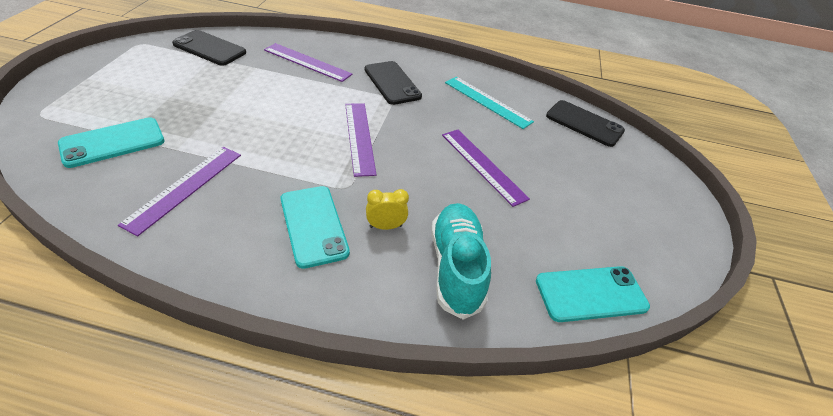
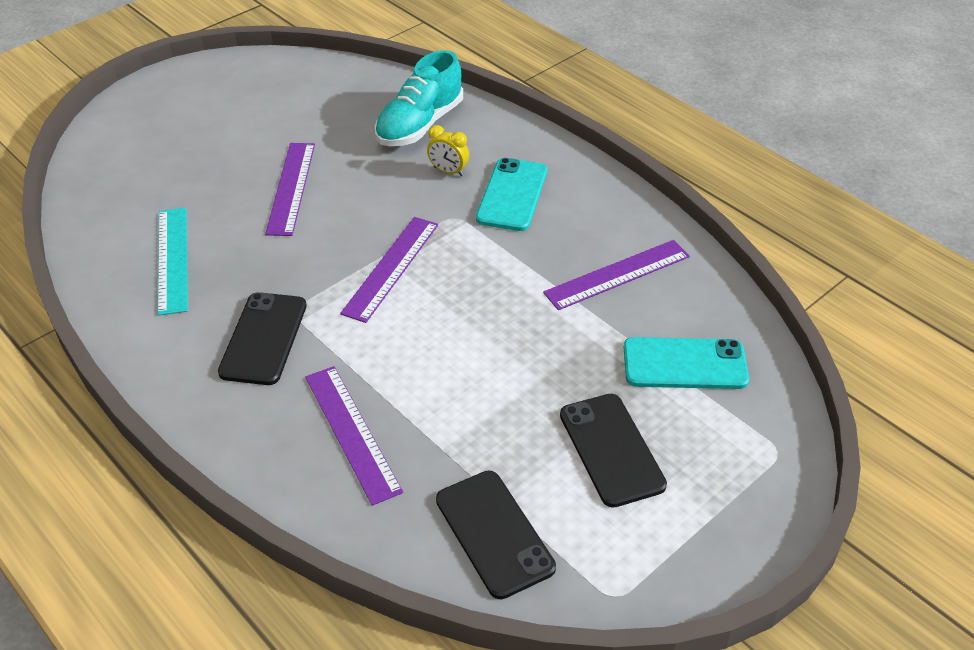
camera: 140 degrees left, 0 degrees up
turquoise phone [536,266,650,322] -> none
black phone [546,100,625,147] -> black phone moved to [560,394,667,508]

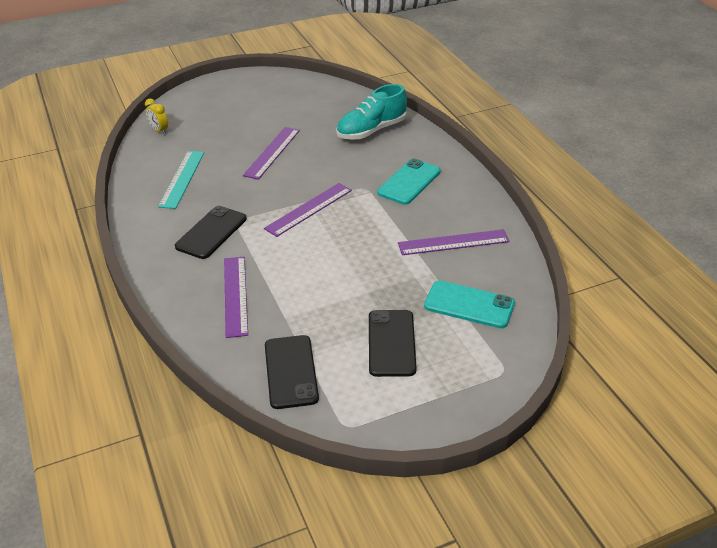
camera: 20 degrees right, 5 degrees down
yellow clock [427,125,469,176] -> yellow clock moved to [145,99,168,134]

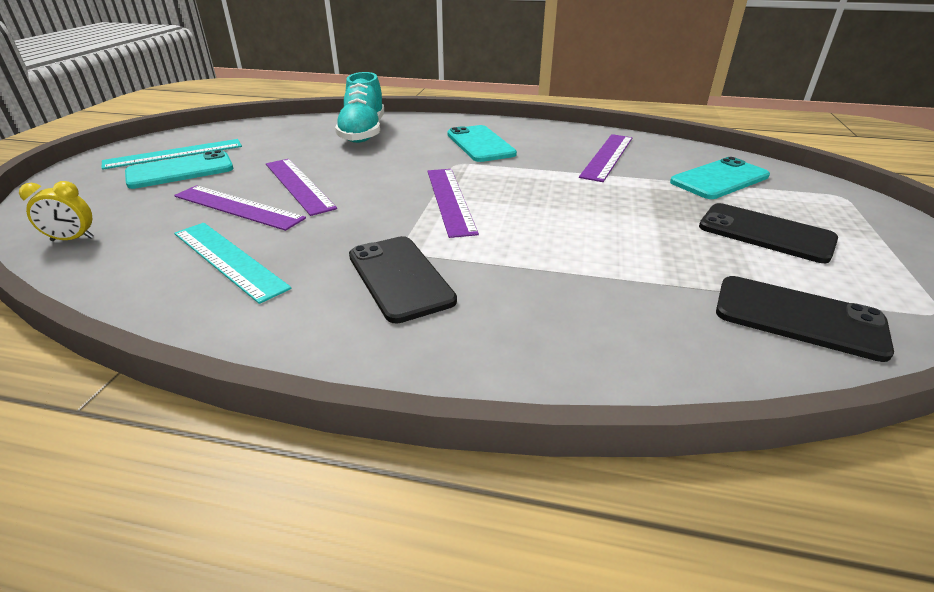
camera: 55 degrees left, 5 degrees down
purple ruler [224,257,248,338] -> purple ruler moved to [174,185,306,231]
none -> turquoise ruler [101,139,242,170]
none -> turquoise phone [125,150,233,189]

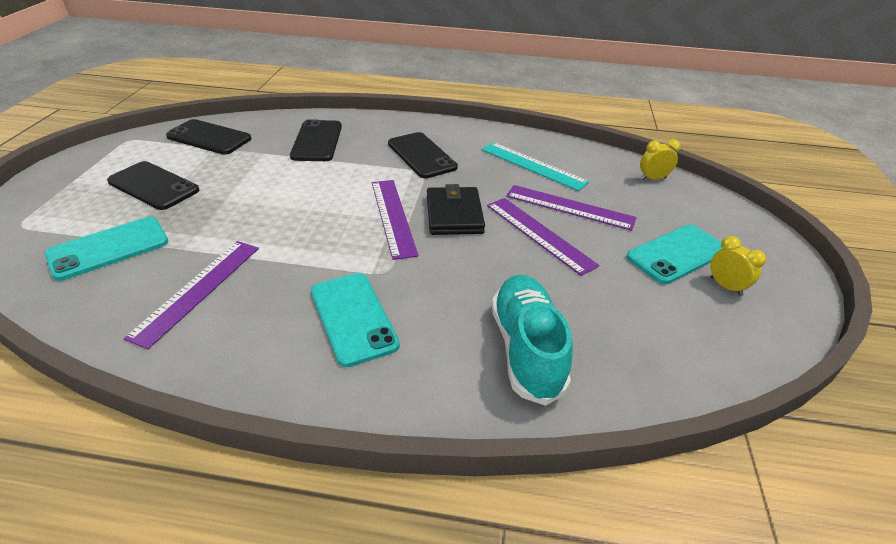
camera: 175 degrees right, 5 degrees up
turquoise ruler [101,139,242,170] -> yellow clock [710,236,766,296]
none -> black phone [290,119,342,161]
none -> black wallet [427,184,485,235]

